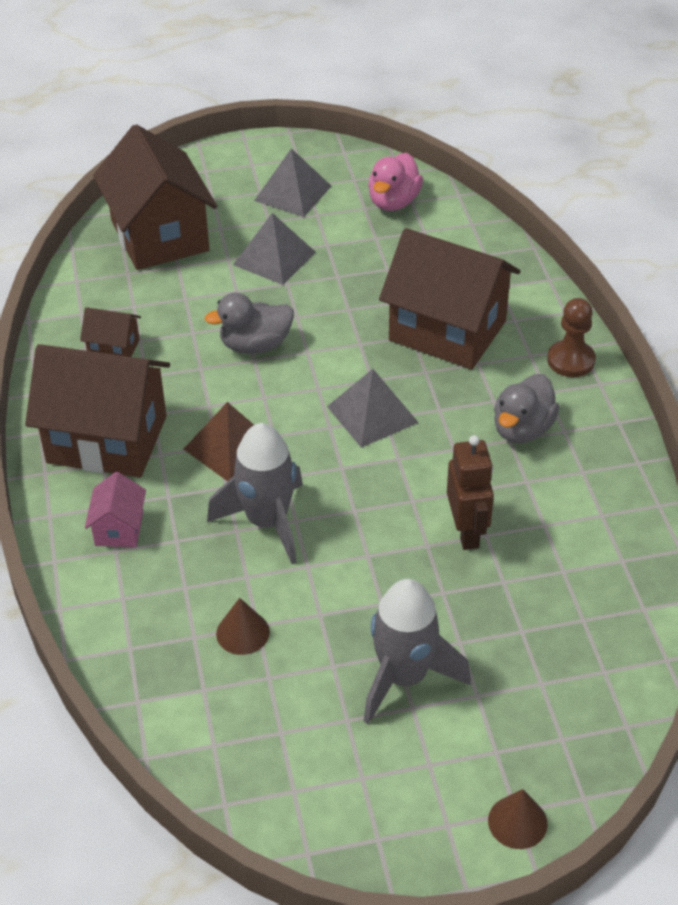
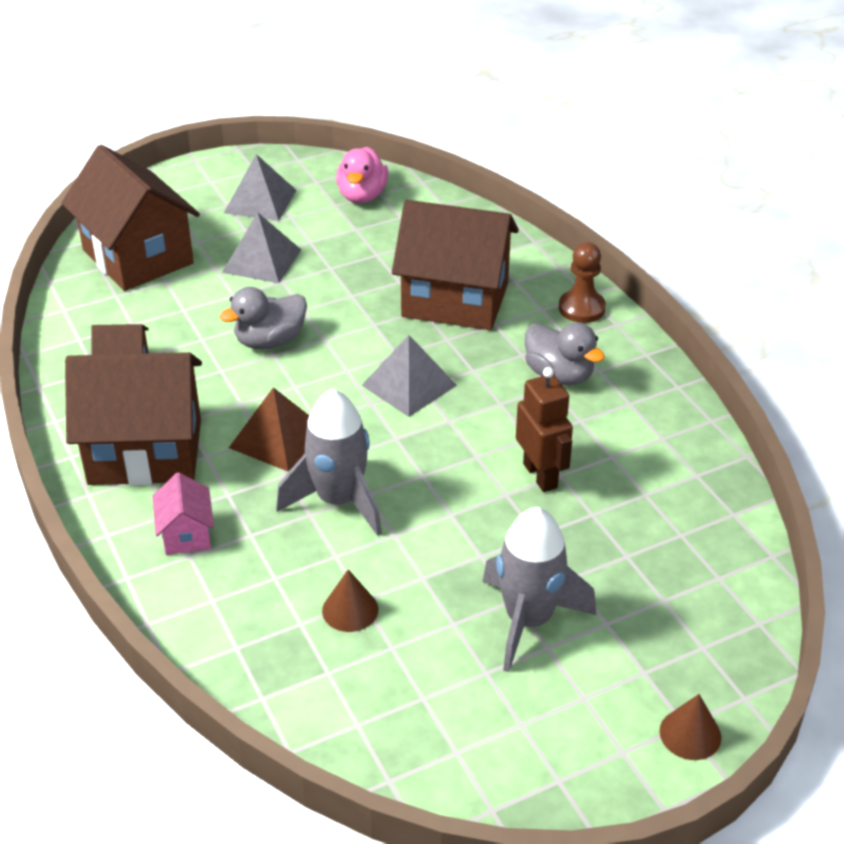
camera: 15 degrees left, 5 degrees down
grey duck [494,374,560,443] -> grey duck turned 60 degrees counterclockwise [525,323,605,385]

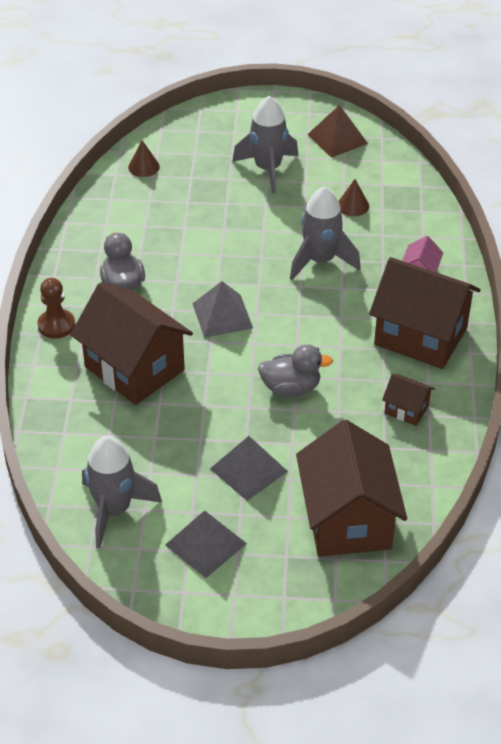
camera: 150 degrees left, 5 degrees up
brown pyramid [229,387,309,472] -> brown pyramid moved to [307,105,368,158]
pink duck [336,147,389,203] -> grey rocket [82,436,162,548]
brown robot [516,367,573,492] -> none
brown cone [660,694,721,760] -> brown cone moved to [128,140,160,177]

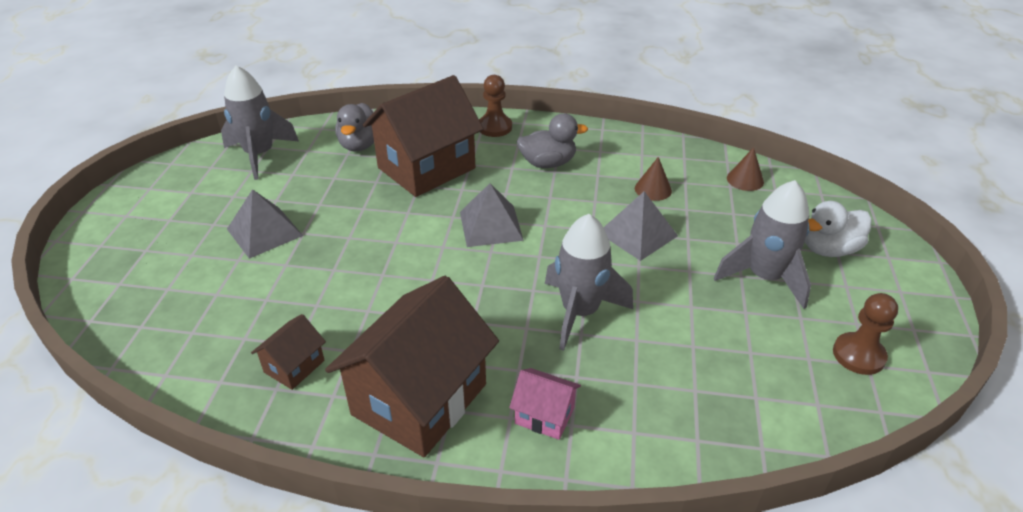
camera: 95 degrees right, 5 degrees down
grey pyramid [165,510,247,578] -> grey pyramid moved to [603,191,678,261]
grey duck [258,344,333,397] -> grey duck moved to [335,103,374,151]
brown house [296,420,407,557] -> none
brown pyramid [307,105,368,158] -> brown pawn [833,293,898,375]
brown cone [338,179,369,216] -> brown cone moved to [635,157,672,201]
none -> white duck [805,201,872,257]

